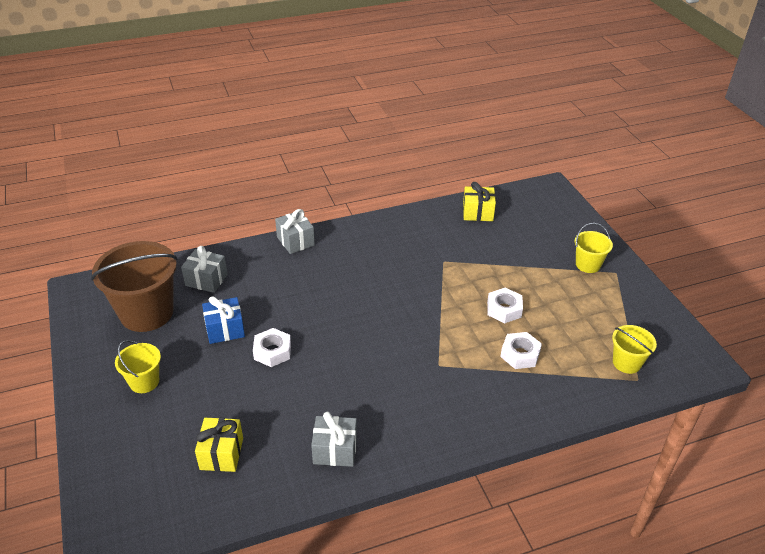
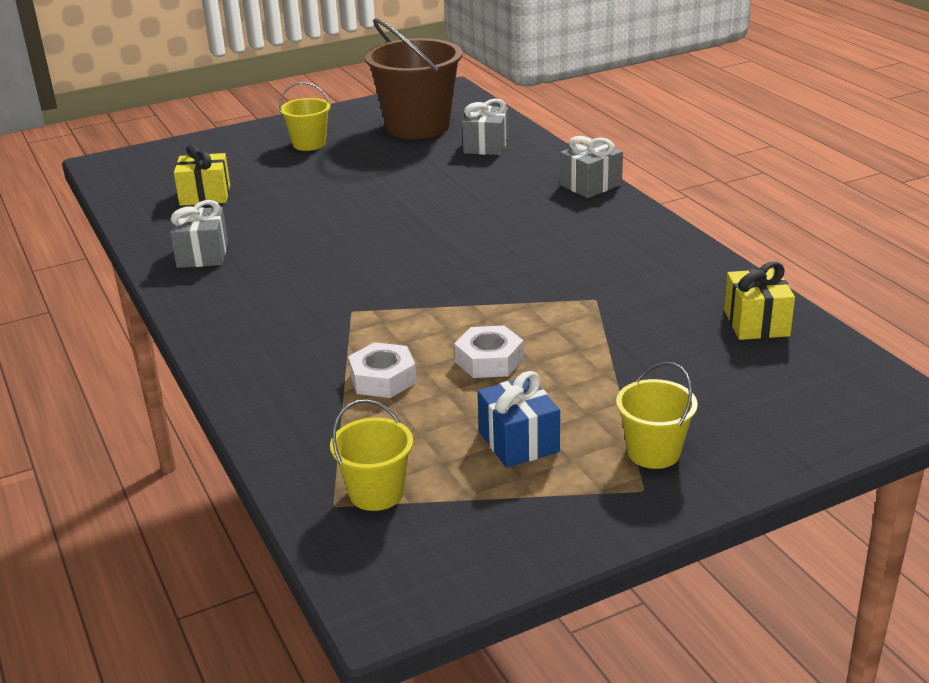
camera: 85 degrees right, 10 degrees down
blue gift [202,296,245,344] -> blue gift moved to [477,371,560,468]
white nut [253,328,291,367] -> none

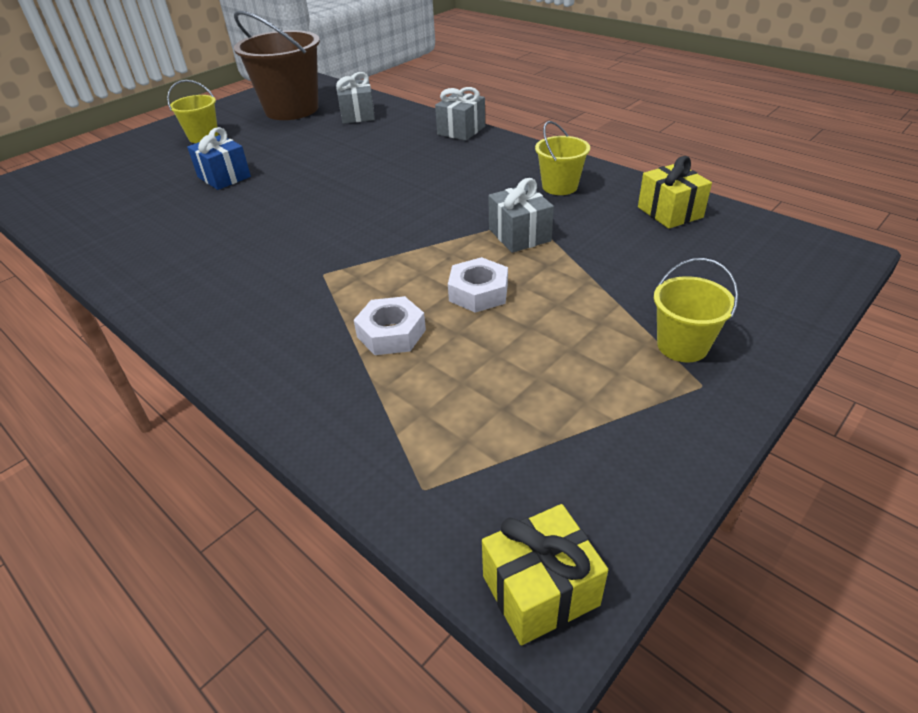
camera: 20 degrees left, 10 degrees up
grey gift [170,200,228,268] -> grey gift moved to [488,178,554,253]
yellow gift [174,145,230,206] -> yellow gift moved to [482,504,608,646]
yellow bucket [330,399,413,511] -> yellow bucket moved to [535,121,590,195]
blue gift [477,371,560,468] -> blue gift moved to [187,127,251,190]

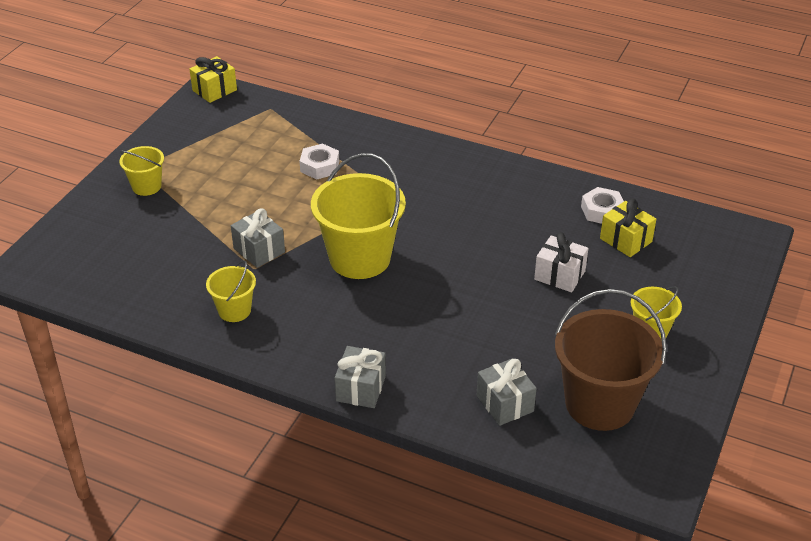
camera: 160 degrees right, 0 degrees up
blue gift [187,127,251,190] -> white gift [534,232,589,292]
white nut [448,257,508,313] -> white nut moved to [581,187,624,224]
yellow gift [638,156,712,229] -> yellow gift moved to [600,199,656,257]
none -> yellow bucket [311,153,406,279]

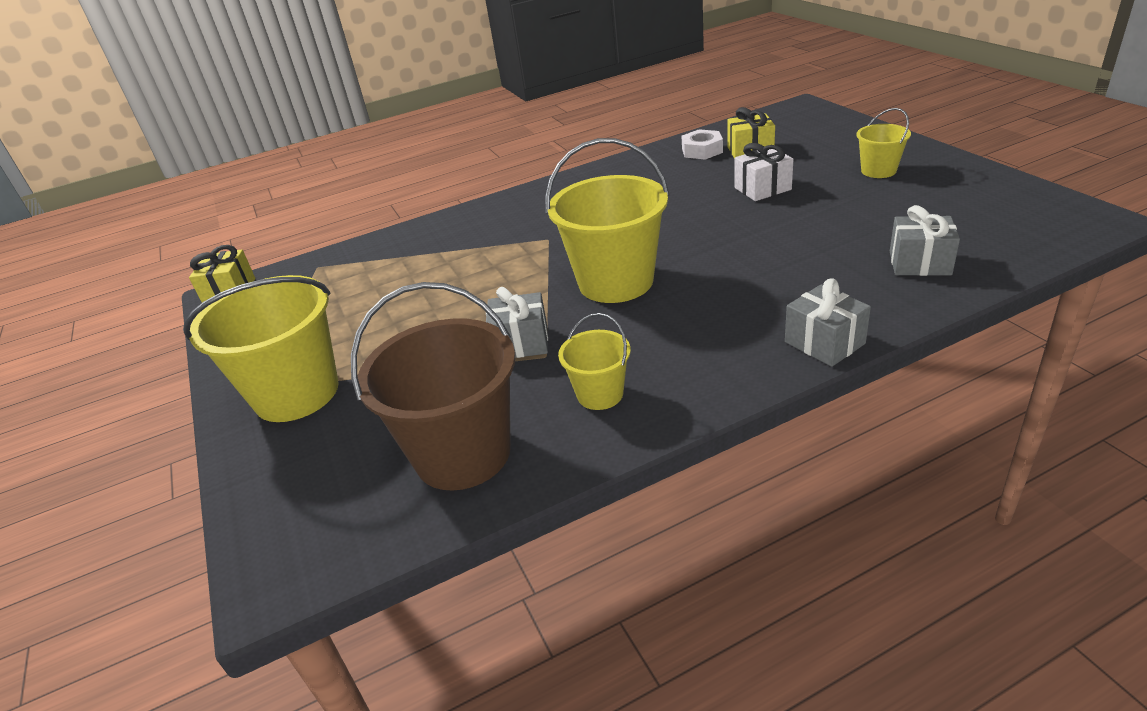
camera: 45 degrees left, 5 degrees down
yellow bucket [119,146,164,196] -> yellow bucket [183,275,339,422], size x1.97
white nut [300,144,339,180] -> none
brown bucket [555,289,667,431] -> brown bucket moved to [351,282,515,491]

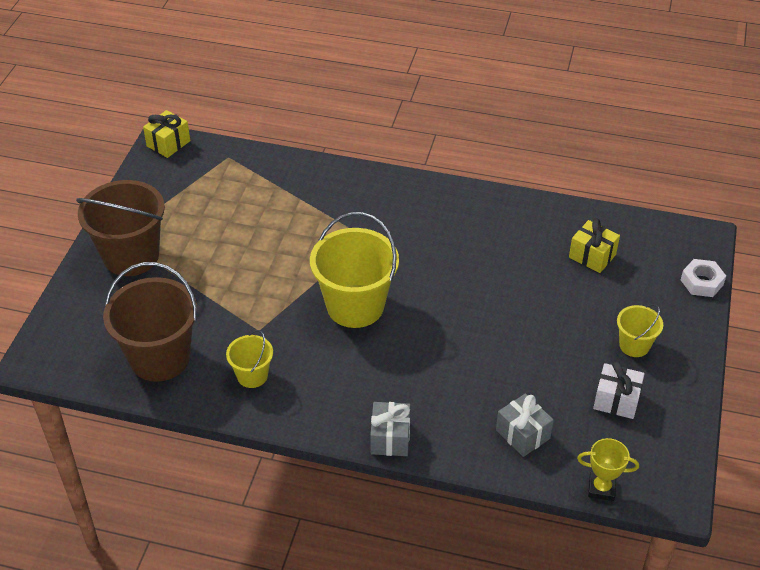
camera: 35 degrees right, 10 degrees up
yellow bucket [183,275,339,422] -> brown bucket [76,180,165,276]
grey gift [486,287,548,358] -> none
white nut [682,129,723,160] -> white nut moved to [681,259,726,297]
white gift [734,143,793,201] -> white gift moved to [593,361,644,419]
none -> yellow trophy [577,438,639,501]

